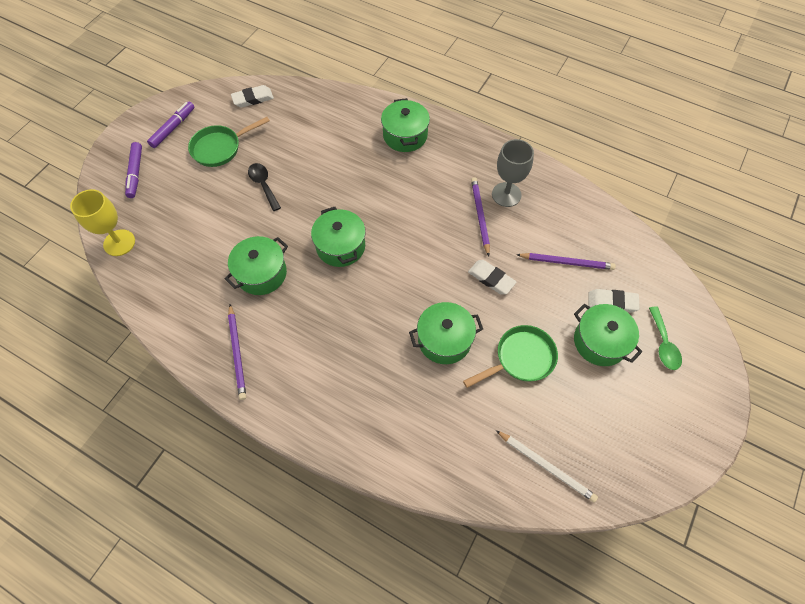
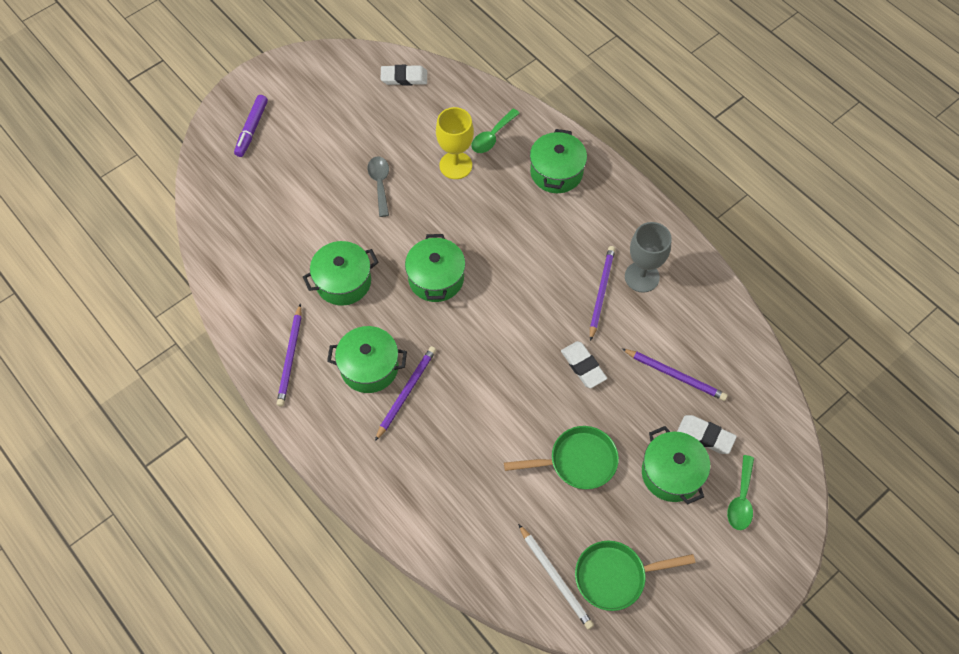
camera: 20 degrees right, 0 degrees up
yellow goblet [70,189,135,256] -> yellow goblet moved to [436,107,474,179]
purple marker [147,102,194,148] -> none
green pan [188,117,270,167] -> green pan moved to [575,541,695,611]
black spoon [248,163,281,211] -> grey spoon [368,156,389,217]
green pot [409,302,483,364] -> green pot moved to [327,326,407,393]
none -> purple pencil [375,346,436,441]
none -> green spoon [471,109,520,153]

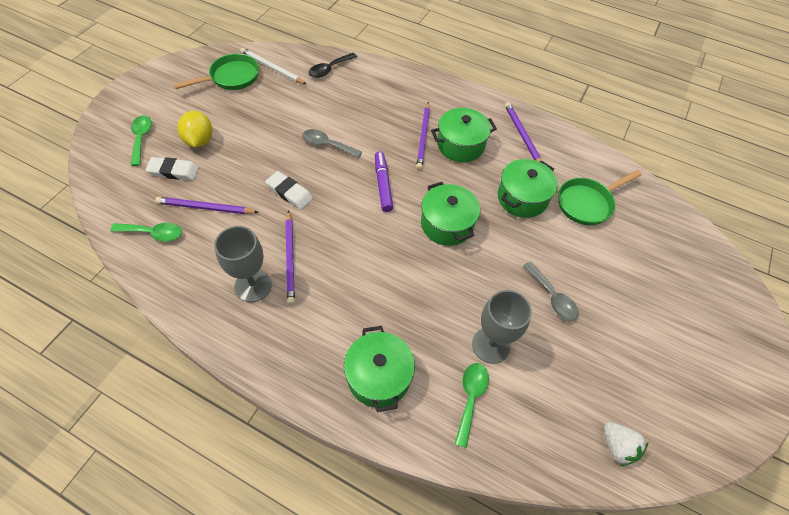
camera: 155 degrees right, 5 degrees down
purple marker [234,95,268,157] -> purple marker moved to [375,151,393,212]
white eraser [381,65,427,86] -> white strawberry [604,422,648,466]
yellow goblet [436,107,474,179] -> grey goblet [472,290,532,364]
green pan [504,426,619,489] -> green pan moved to [558,170,642,225]
green pot [642,426,710,504] -> yellow lemon [178,111,212,147]
none -> green spoon [110,223,182,242]
none -> grey spoon [302,129,362,158]
none -> black spoon [309,53,357,78]

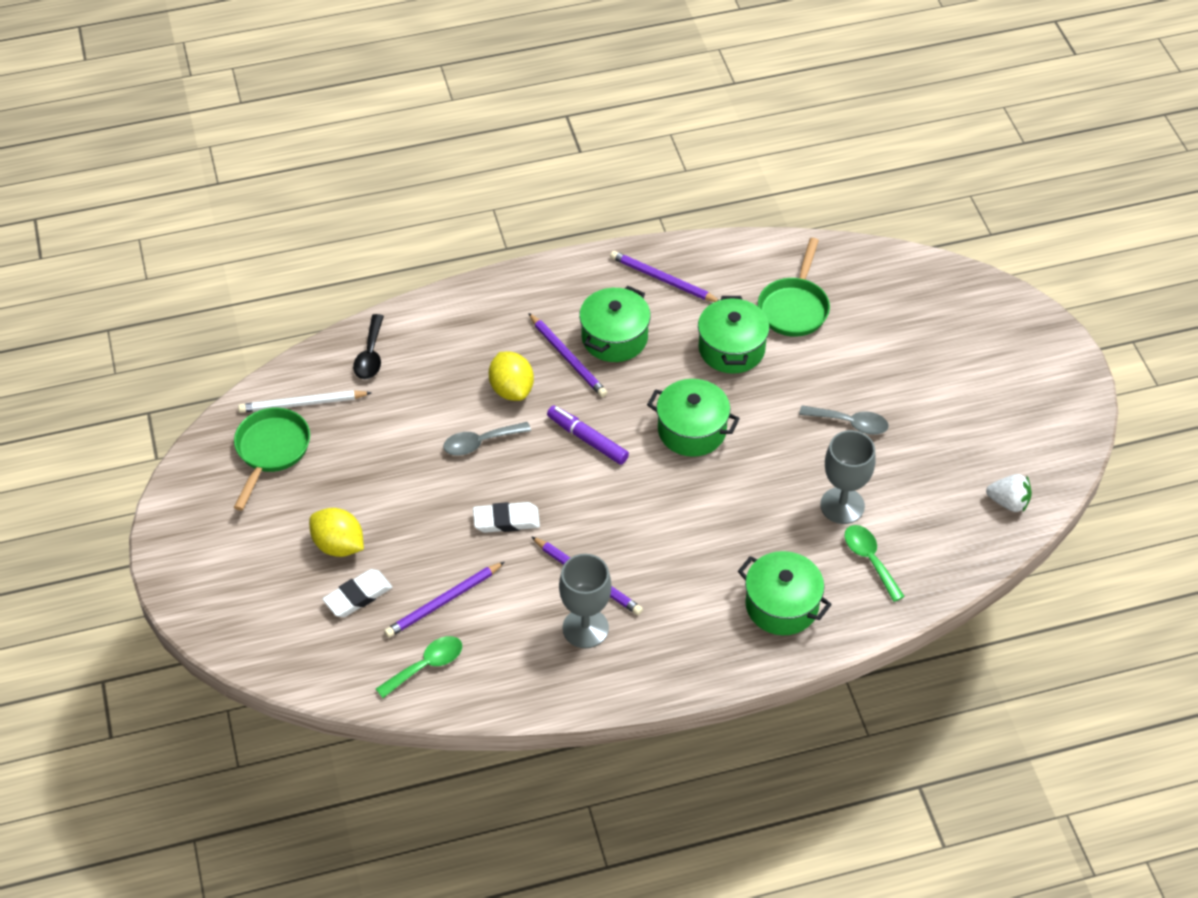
camera: 40 degrees left, 5 degrees down
green spoon [131,115,152,166] -> none
none -> yellow lemon [489,352,534,401]

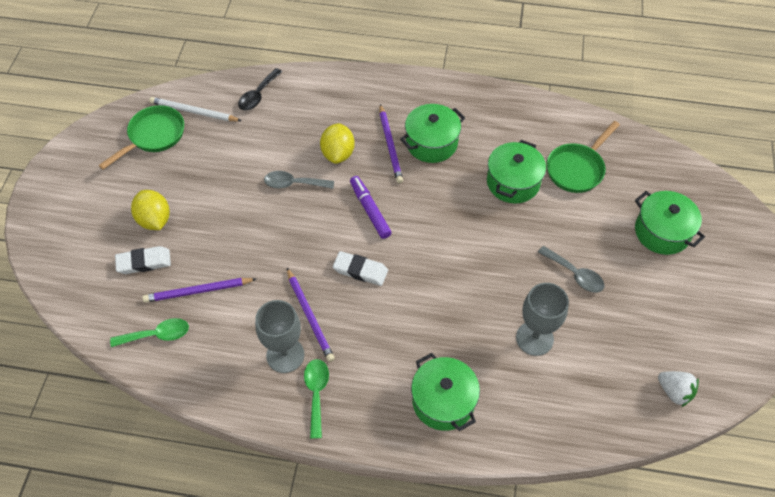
camera: 25 degrees right, 5 degrees up
white eraser [473,502,540,533] -> white eraser moved to [333,251,388,286]
purple pencil [610,251,719,302] -> none
green pot [647,379,740,457] -> green pot moved to [635,191,705,255]
green spoon [844,525,905,602] -> green spoon moved to [304,359,329,439]

